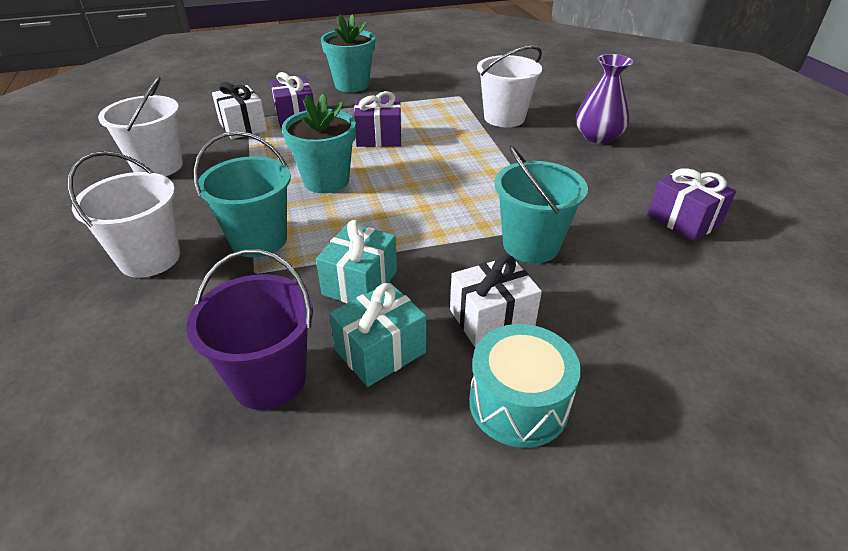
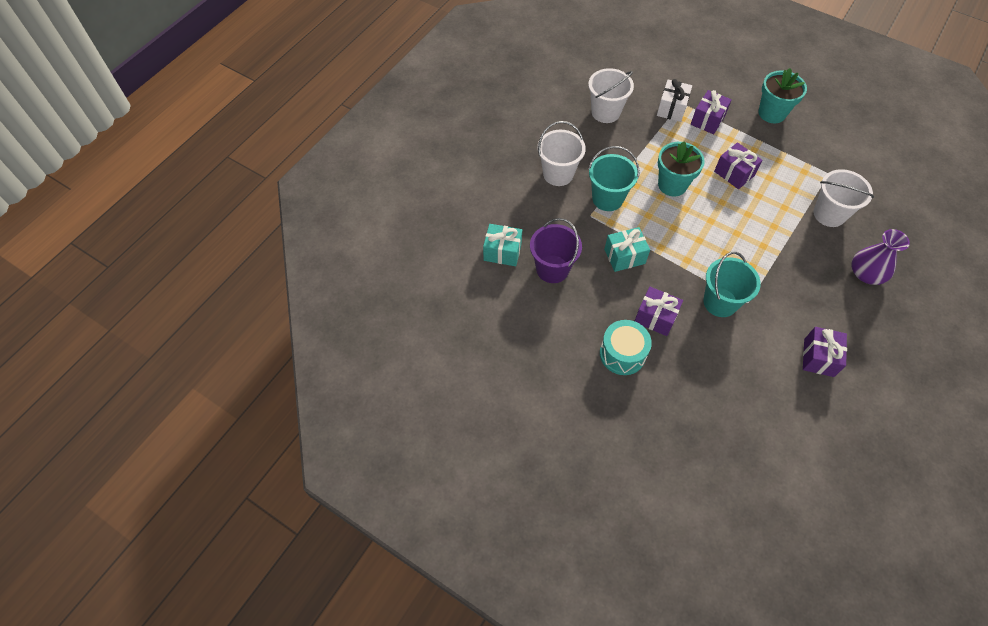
camera: 50 degrees right, 20 degrees up
turquoise gift [329,282,426,387] -> turquoise gift moved to [483,224,522,266]
white gift [450,255,542,348] -> purple gift [635,287,683,336]

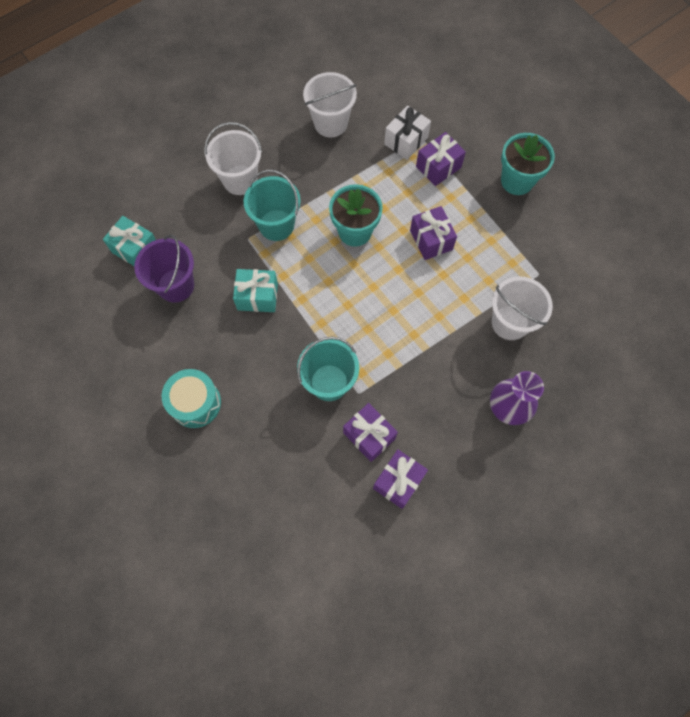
camera: 20 degrees right, 10 degrees up
purple gift [635,287,683,336] -> purple gift moved to [343,403,398,462]

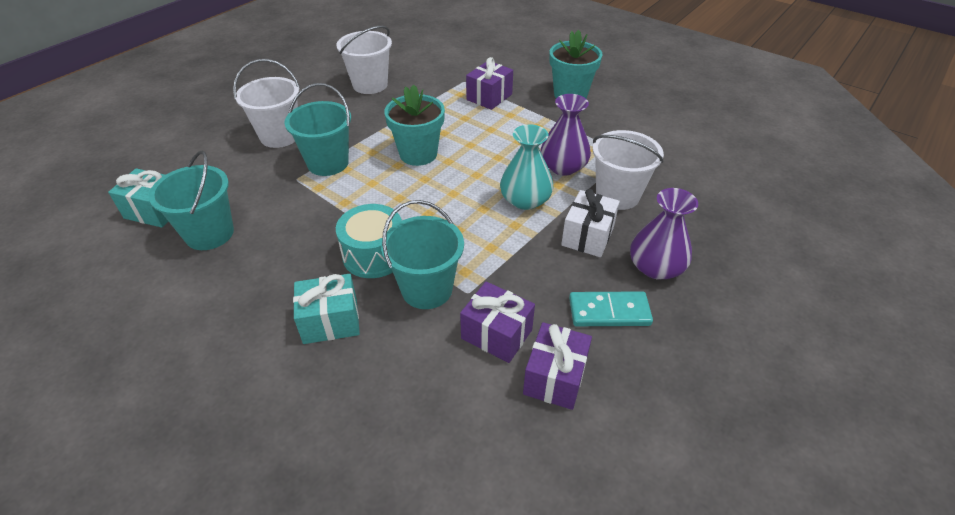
camera: 15 degrees left, 25 degrees down
purple bucket [134,234,194,303] -> turquoise bucket [149,151,234,250]
turquoise drum [162,369,221,428] -> turquoise drum moved to [336,204,402,278]
turquoise gift [233,269,278,312] -> turquoise gift moved to [293,274,360,344]
white gift [384,105,431,160] -> white gift moved to [561,189,620,257]
purple gift [410,206,457,260] -> none
none -> turquoise vase [500,125,553,210]
none -> purple vase [540,94,591,176]
none -> turquoise domino [569,291,653,326]

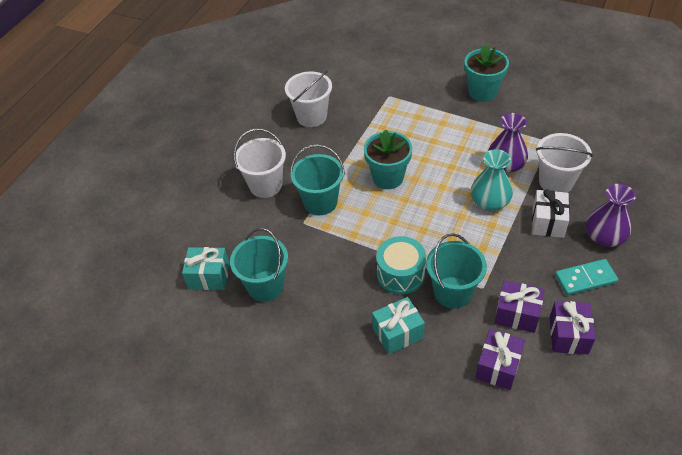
camera: 10 degrees left, 5 degrees up
purple gift [466,57,513,110] -> purple gift moved to [475,329,525,390]

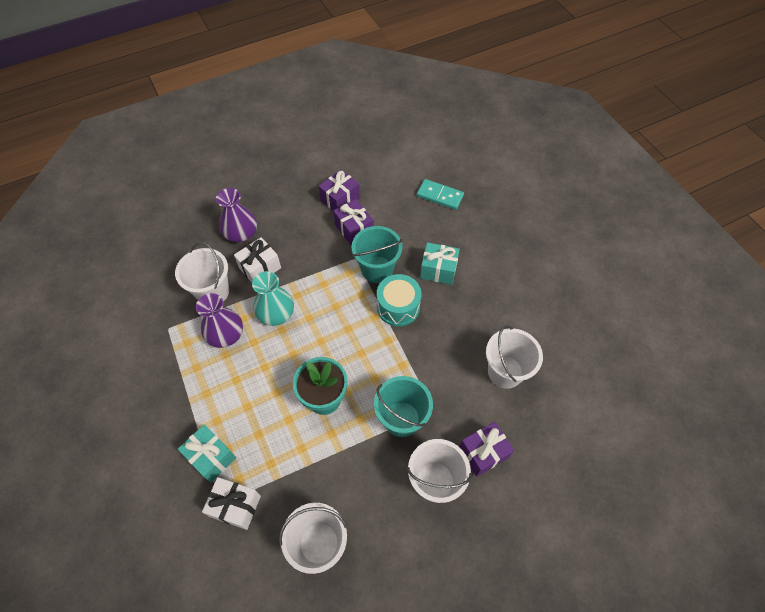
camera: 145 degrees left, 10 degrees up
turquoise gift [182,247,230,290] -> turquoise gift moved to [178,424,236,482]
turquoise bucket [230,228,288,302] -> white bucket [486,326,543,389]
turquoise flower pot [464,44,509,102] -> none
purple gift [475,329,525,390] -> purple gift moved to [459,422,514,477]
turquoise domino [555,259,618,296] -> turquoise domino moved to [417,179,464,210]
none -> white gift [202,477,261,530]

